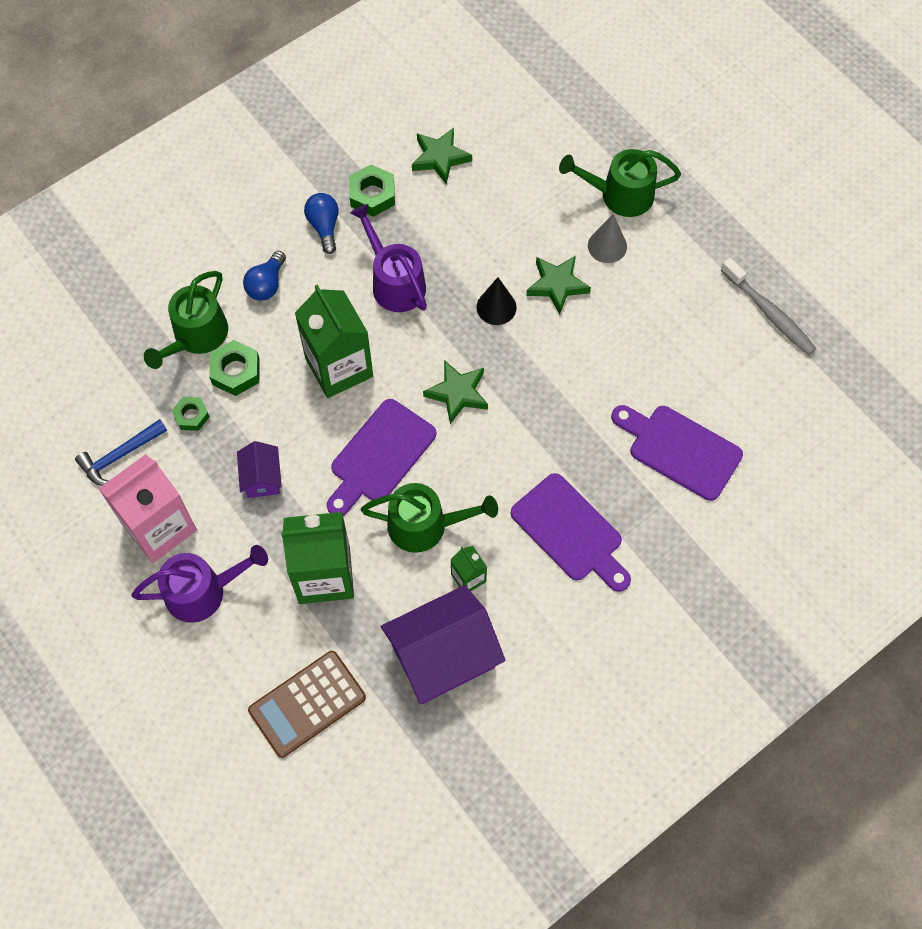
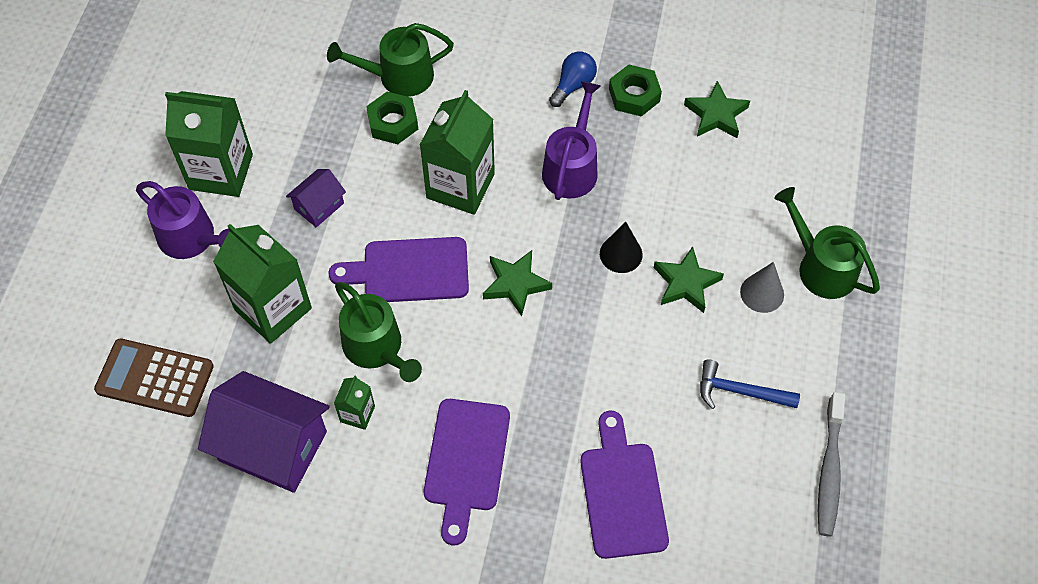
camera: 50 degrees right, 5 degrees down
blue hammer [75,419,167,486] -> blue hammer moved to [700,359,800,409]
pink carton [98,454,197,563] -> green carton [165,91,253,197]
green nut [172,397,210,431] -> none
blue light bulb [243,251,286,301] -> none

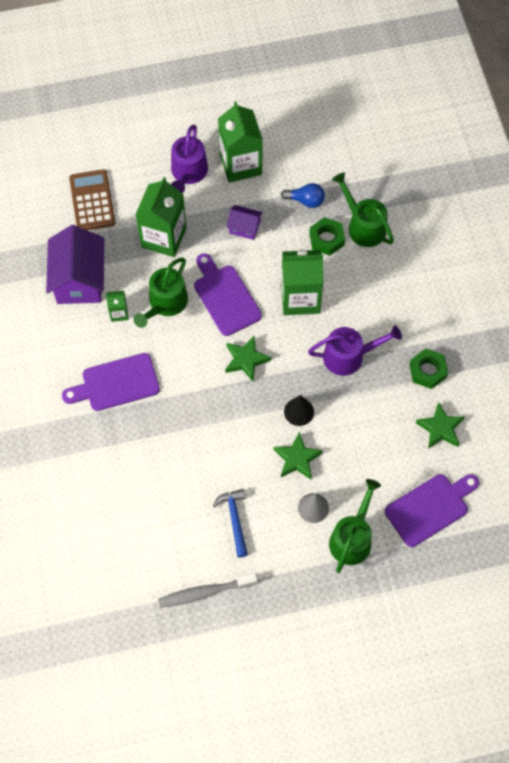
camera: 65 degrees right, 5 degrees up
blue light bulb [549,52,597,107] -> blue light bulb moved to [281,183,325,208]
purple cutting board [580,411,669,559] -> purple cutting board moved to [385,474,479,547]

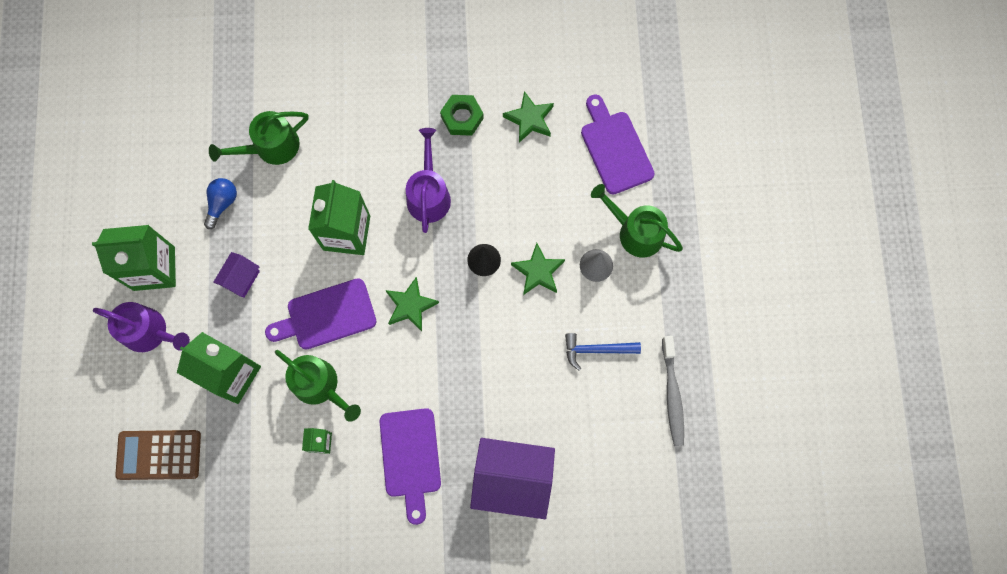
camera: 80 degrees left, 10 degrees up
purple house [46,225,104,304] -> purple house moved to [470,438,555,519]
green nut [309,217,345,256] -> none

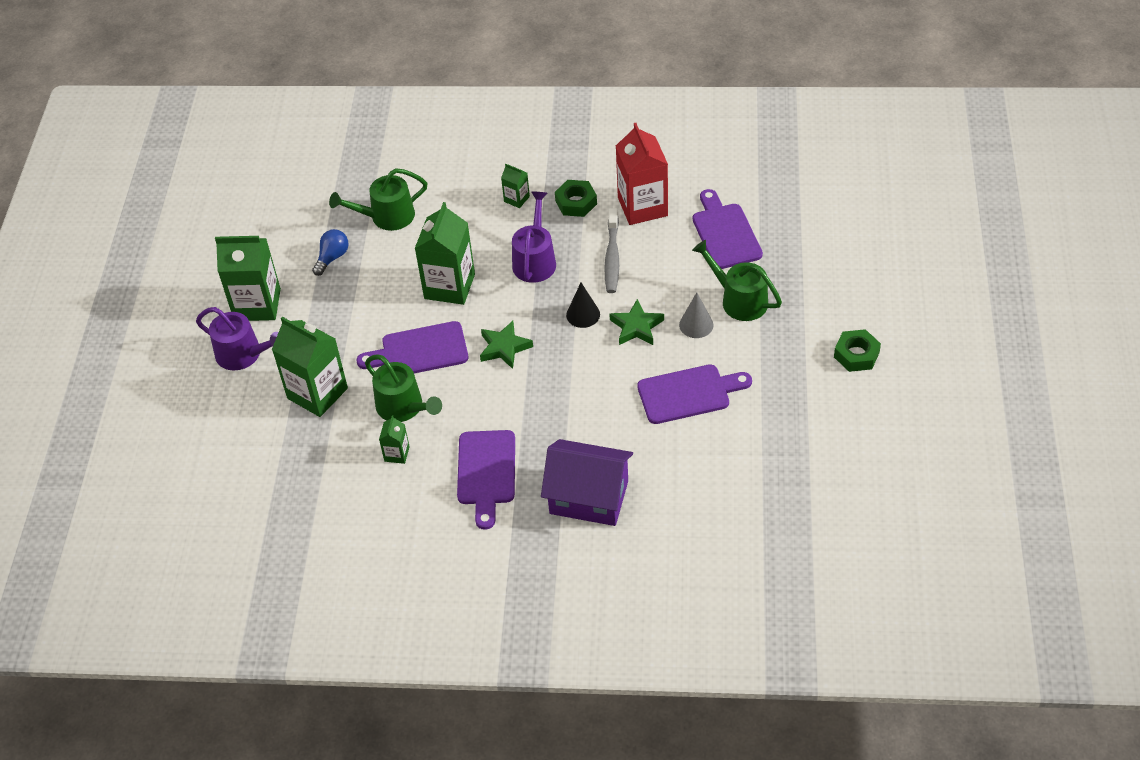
camera: 10 degrees right, 25 degrees down
brown calculator [115,430,201,480] -> none
purple house [213,252,260,298] -> none
green star [503,91,554,143] -> red carton [616,123,668,225]
blue hammer [565,333,641,371] -> purple cutting board [637,364,752,424]
grey toothbrush [662,336,684,446] -> grey toothbrush moved to [604,208,619,293]
none -> green carton [501,164,530,208]
none -> green nut [834,329,881,372]

